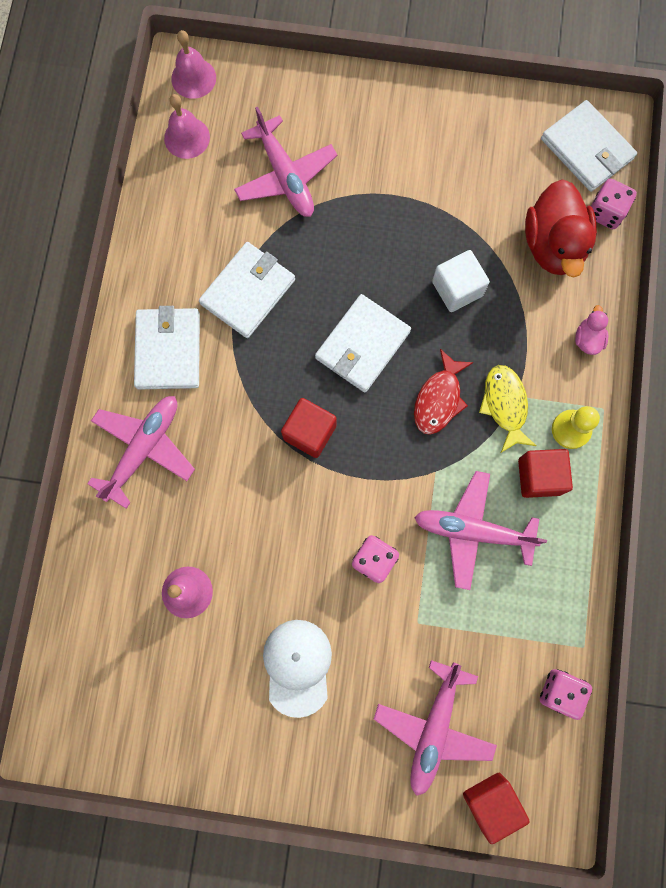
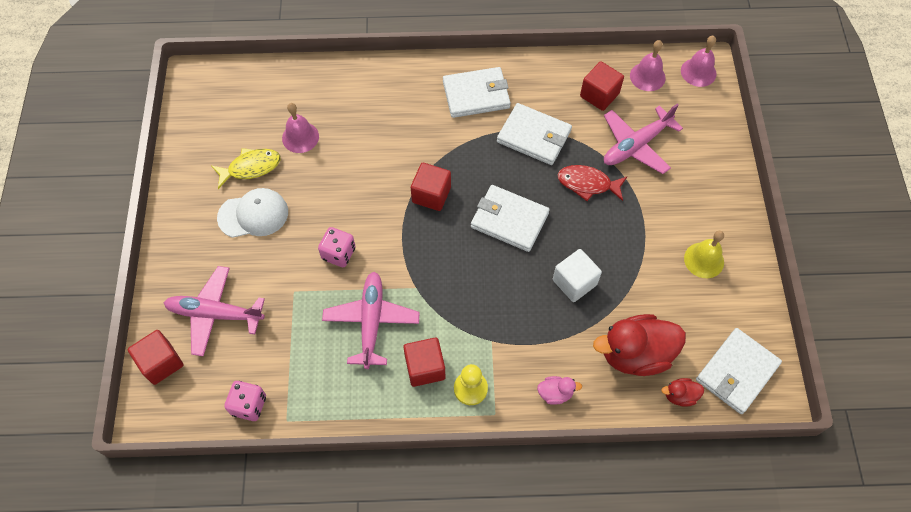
camera: 80 degrees right, 15 degrees down
pink plane [87,396,195,509] -> none
red fish [414,349,474,435] -> red fish moved to [558,165,627,201]
yellow fish [479,365,536,453] -> yellow fish moved to [211,148,281,189]
pink dice [591,179,637,229] -> red duck [662,378,704,407]
none -> red cube [580,61,624,111]
none -> yellow bell [684,231,724,278]

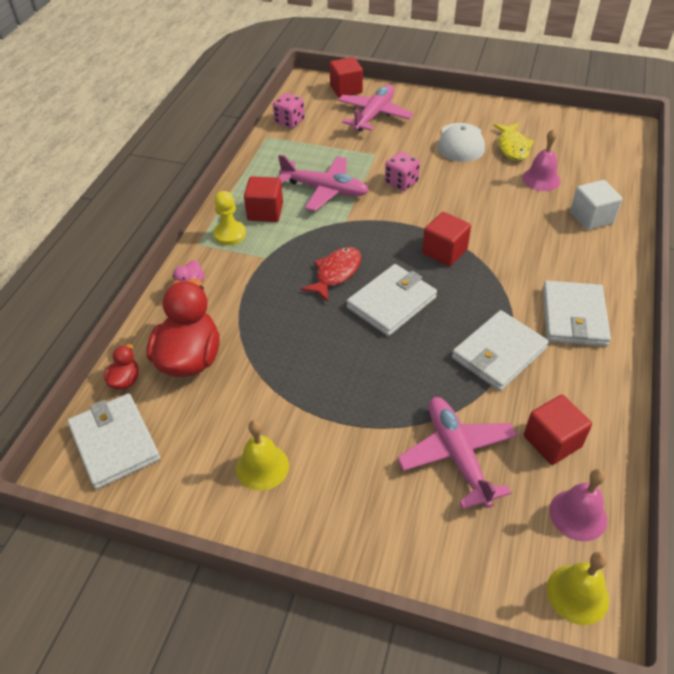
camera: 110 degrees right, 15 degrees down
white cube [553,249,602,302] -> white cube moved to [570,180,622,230]
red fish [558,165,627,201] -> red fish moved to [301,247,361,302]
pink bell [681,36,717,87] -> yellow bell [547,551,609,625]

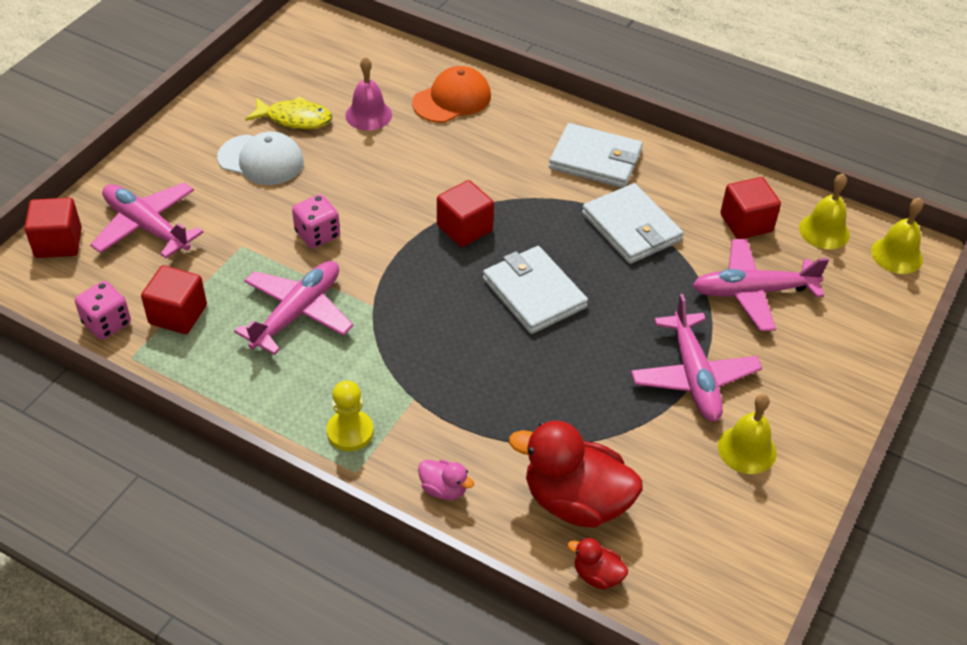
camera: 80 degrees left, 0 degrees up
white wallet [67,393,160,489] -> none
red cube [244,176,283,222] -> red cube moved to [141,265,207,334]
red fish [301,247,361,302] -> none
pink bell [550,469,607,541] -> yellow bell [799,174,850,249]
white cube [570,180,622,230] -> orange cap [412,66,491,123]
none -> pink plane [631,294,762,422]

